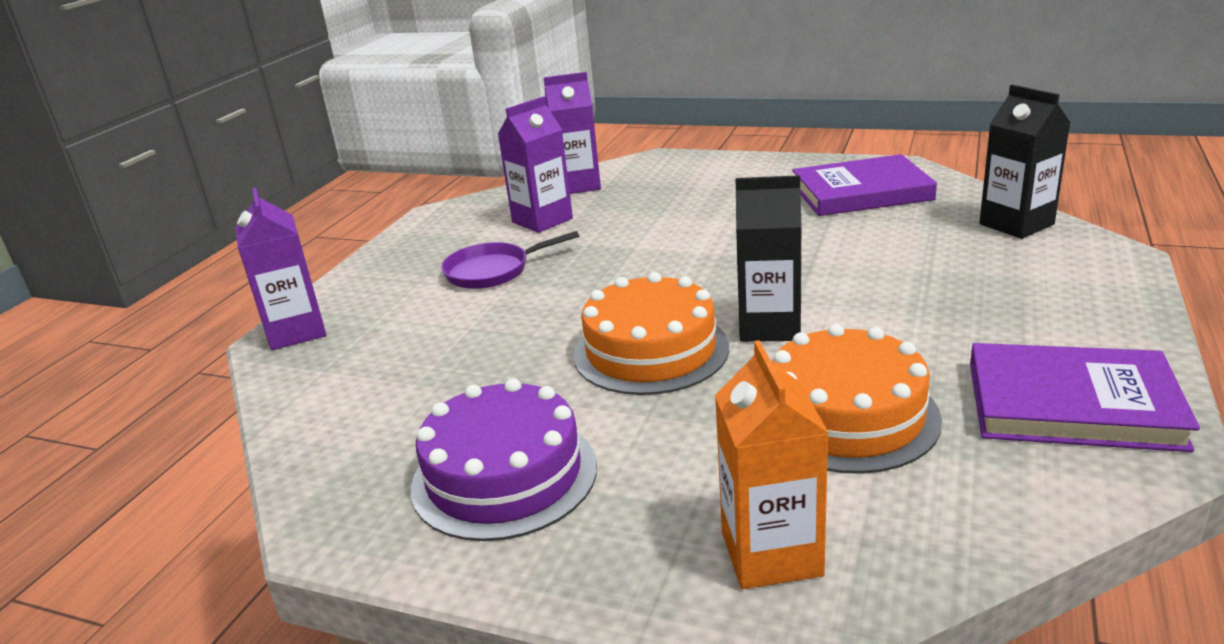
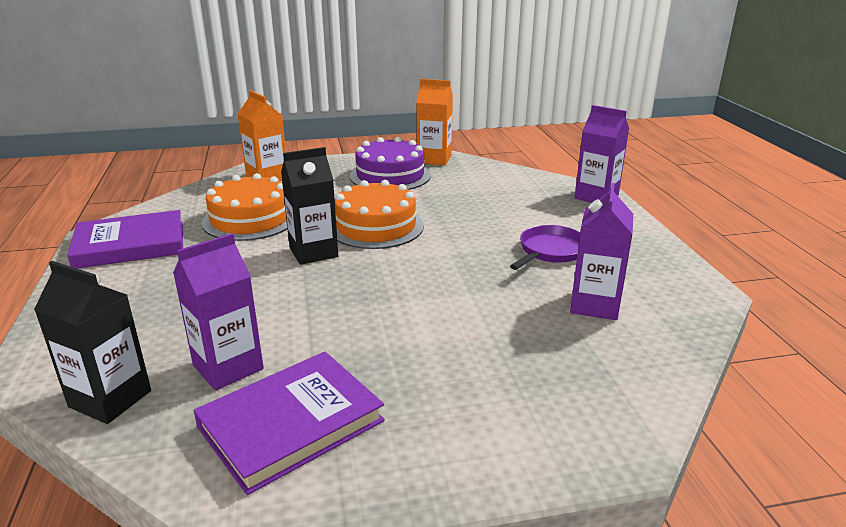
camera: 145 degrees right, 0 degrees up
purple carton [543,72,601,194] -> purple carton moved to [173,233,264,391]
none -> orange carton [416,79,453,166]

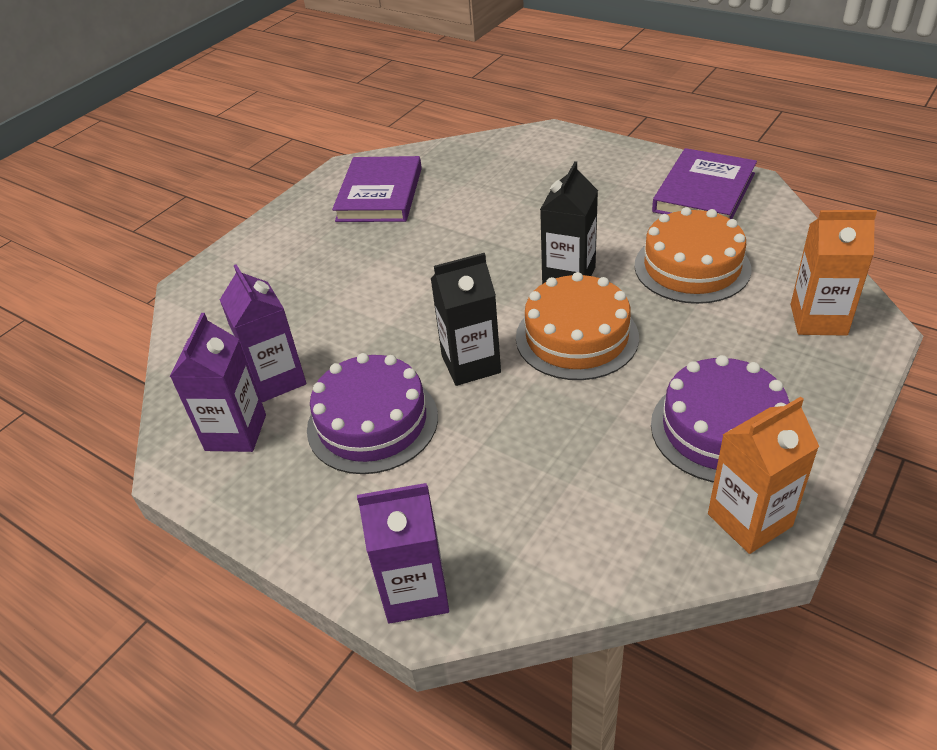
camera: 140 degrees right, 15 degrees up
black carton [34,261,151,424] -> black carton moved to [431,253,501,386]
purple carton [173,233,264,391] -> purple carton moved to [170,313,266,452]
purple pan [510,225,580,270] -> purple cake [307,353,438,474]

